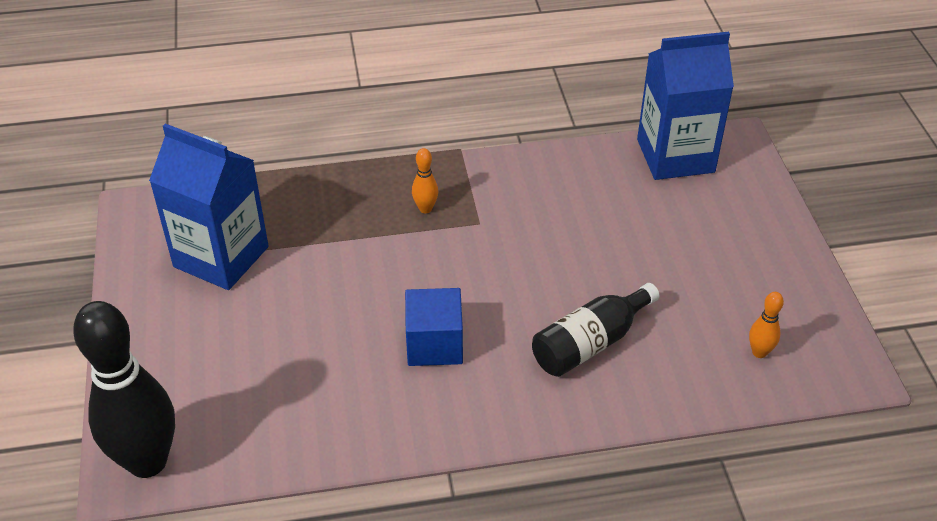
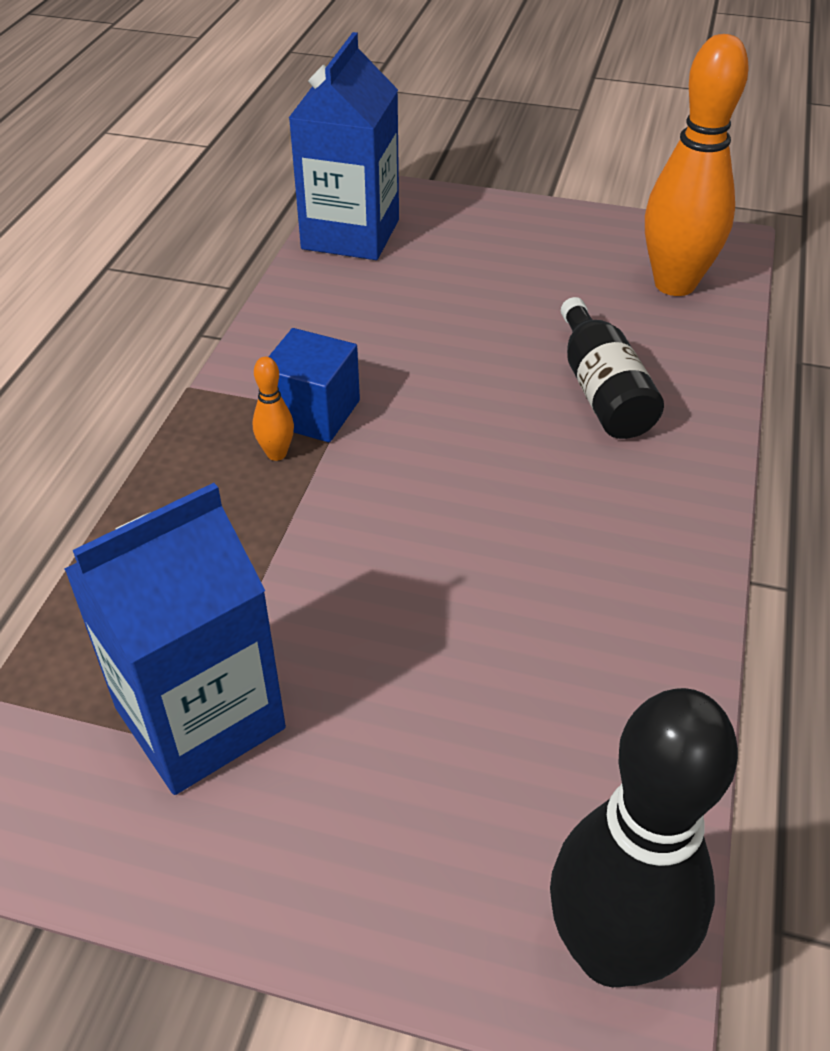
camera: 65 degrees left, 0 degrees up
blue cube [405,288,463,366] -> blue cube moved to [268,328,360,442]
orange bowling pin [749,292,784,358] -> orange bowling pin [645,34,749,296], size x2.45

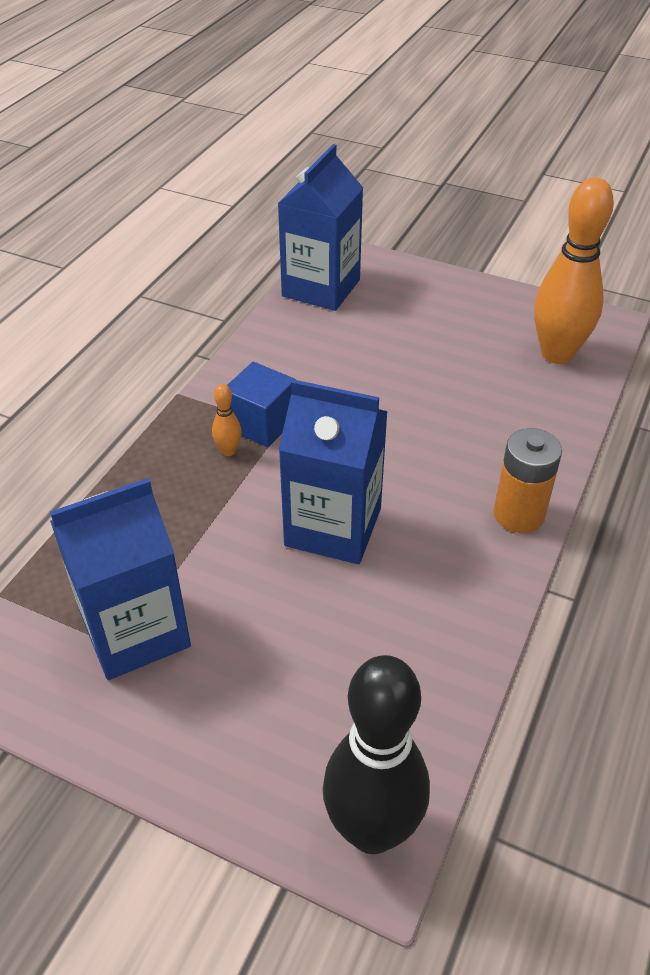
camera: 10 degrees right, 0 degrees up
black bottle [561,297,664,439] -> none
none -> blue carton [279,379,388,564]
none -> orange battery [494,428,562,533]

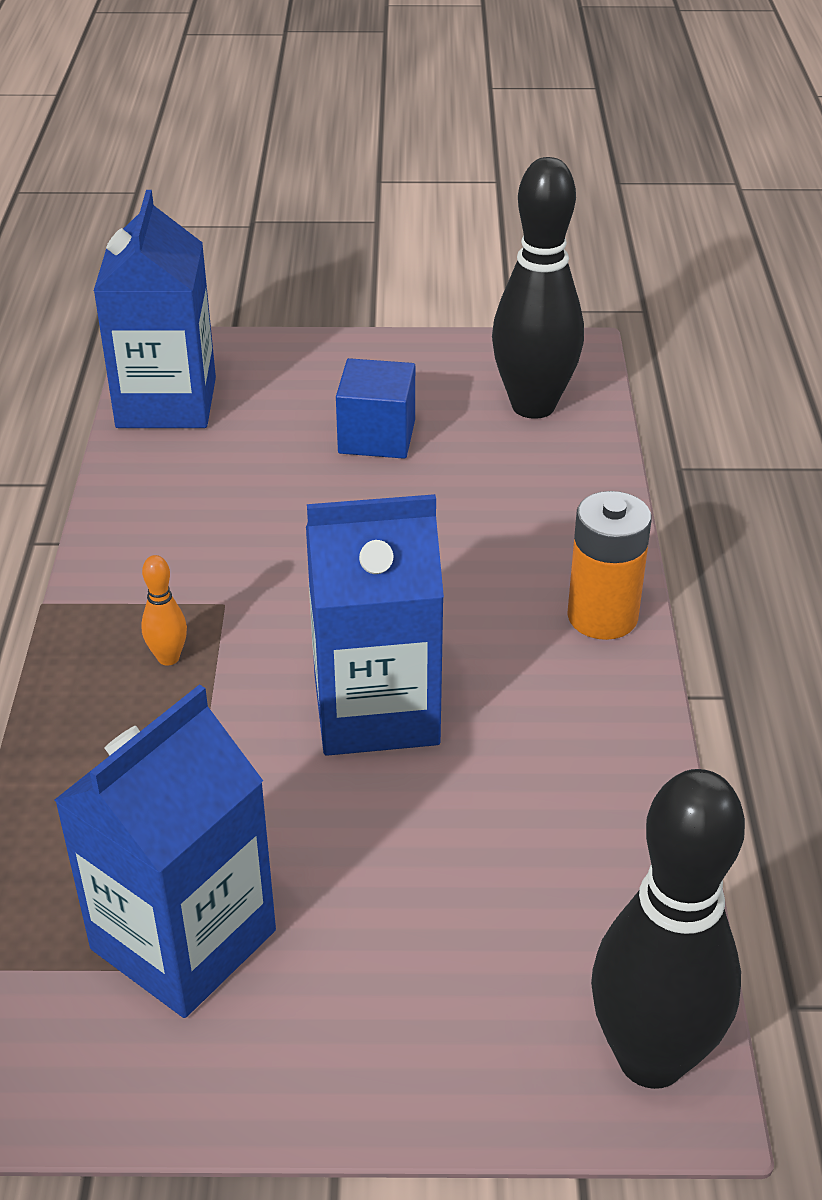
camera: 25 degrees left, 5 degrees down
blue cube [227,362,296,447] -> blue cube moved to [336,358,415,459]
orange bowling pin [534,177,614,364] -> black bowling pin [492,157,584,419]

